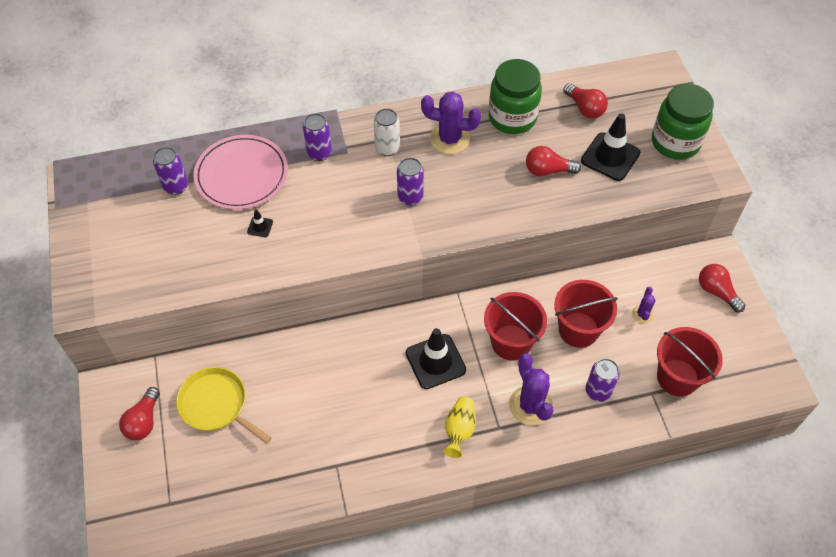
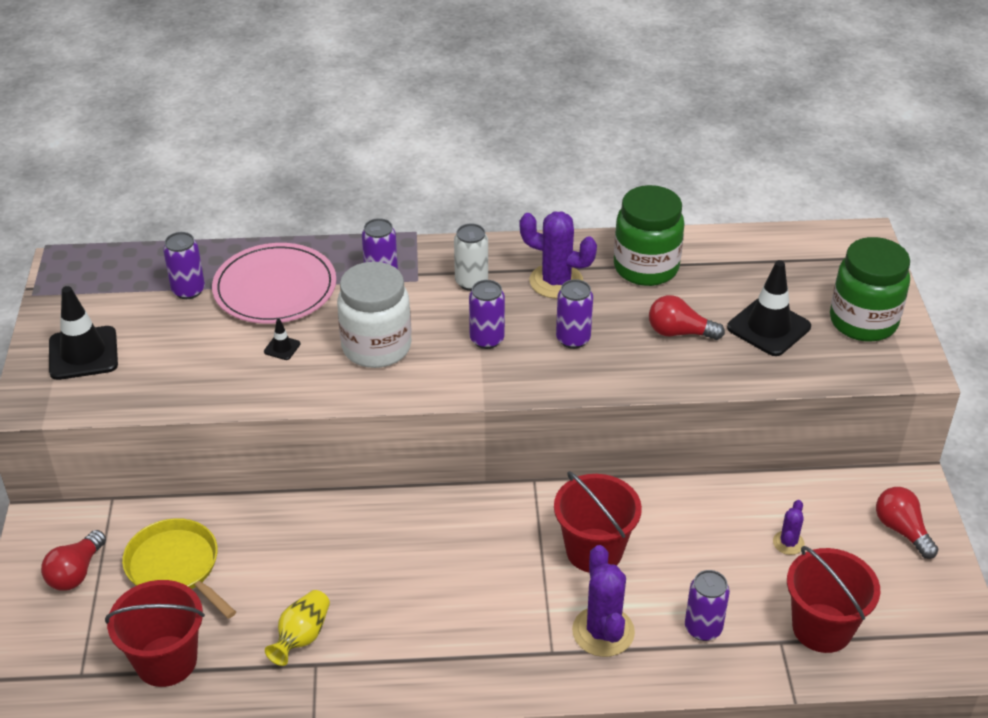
camera: 10 degrees right, 15 degrees down
black traffic cone [406,328,466,389] -> black traffic cone moved to [49,286,118,380]
yellow vase [443,397,475,458] -> yellow vase moved to [265,590,330,666]
red bucket [554,280,618,348] -> red bucket moved to [105,580,205,687]
red light bulb [563,83,608,119] -> none
none -> white jar [337,262,412,368]
none -> purple can [556,279,593,349]

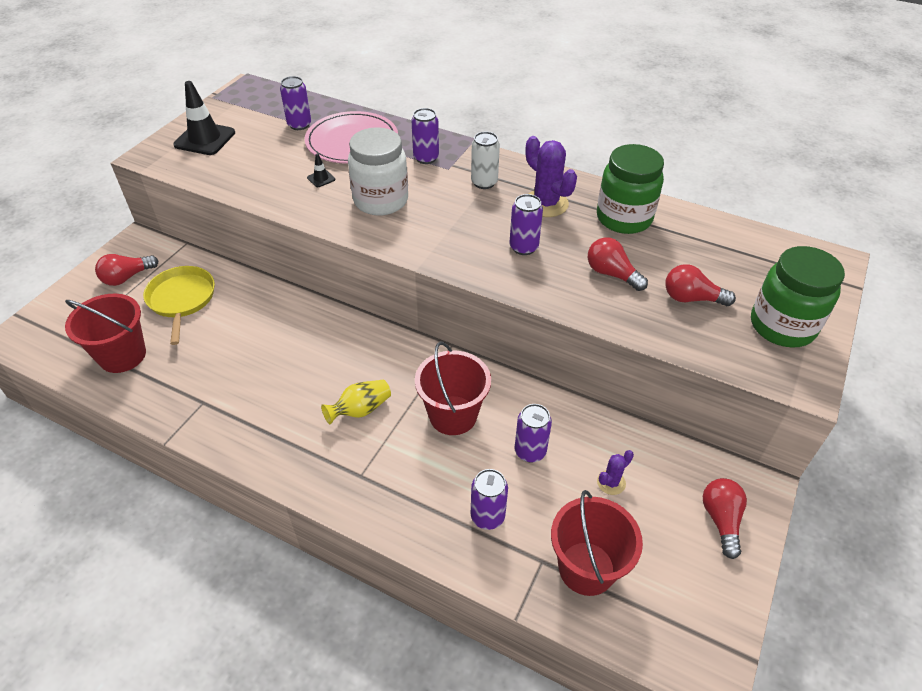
camera: 30 degrees right, 5 degrees up
yellow vase [265,590,330,666] -> yellow vase moved to [321,380,391,424]
purple can [469,280,505,349] -> purple can moved to [514,404,552,463]
purple cactus [572,545,635,657] -> none
black traffic cone [727,260,811,356] -> red light bulb [665,264,736,306]

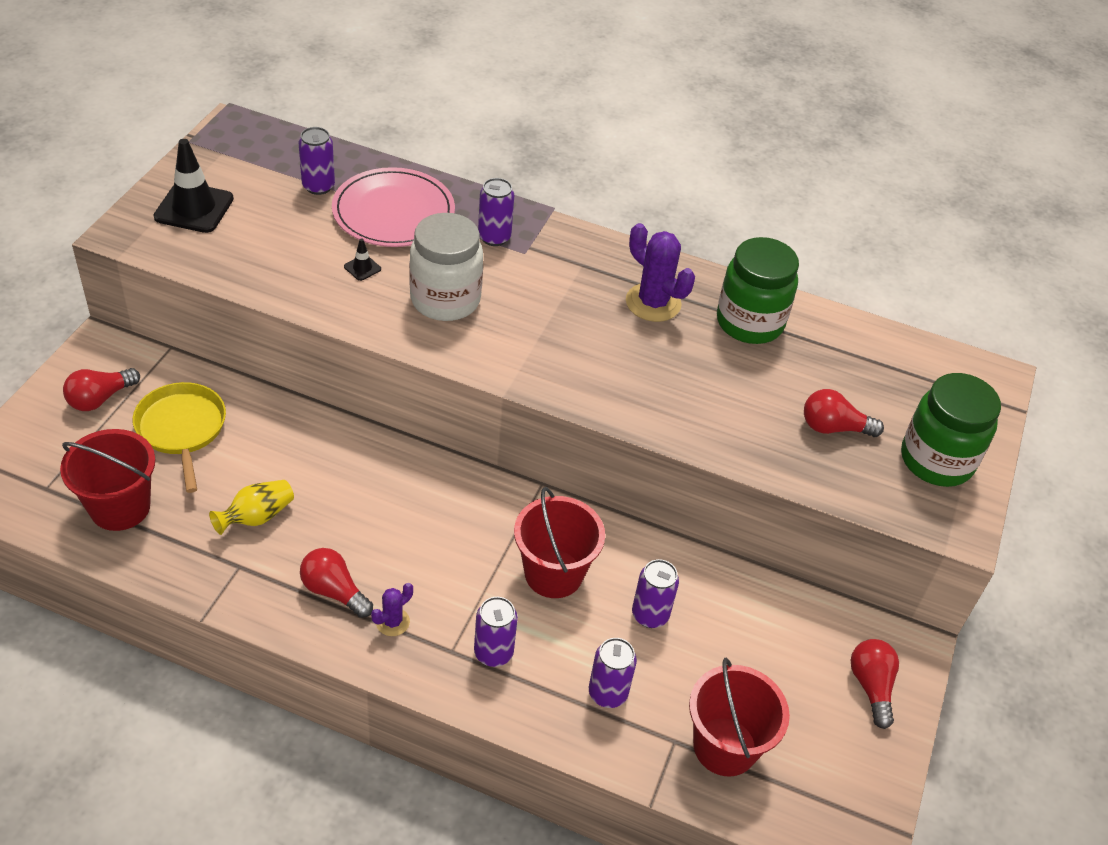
camera: 10 degrees left, 0 degrees up
yellow vase [321,380,391,424] -> yellow vase moved to [209,480,294,535]
white can [471,132,500,189] -> none
purple can [509,194,543,255] -> purple can moved to [474,597,518,667]
red light bulb [588,237,648,291] -> red light bulb moved to [300,548,373,618]
purple cactus [597,450,634,495] -> purple cactus moved to [371,583,413,636]

